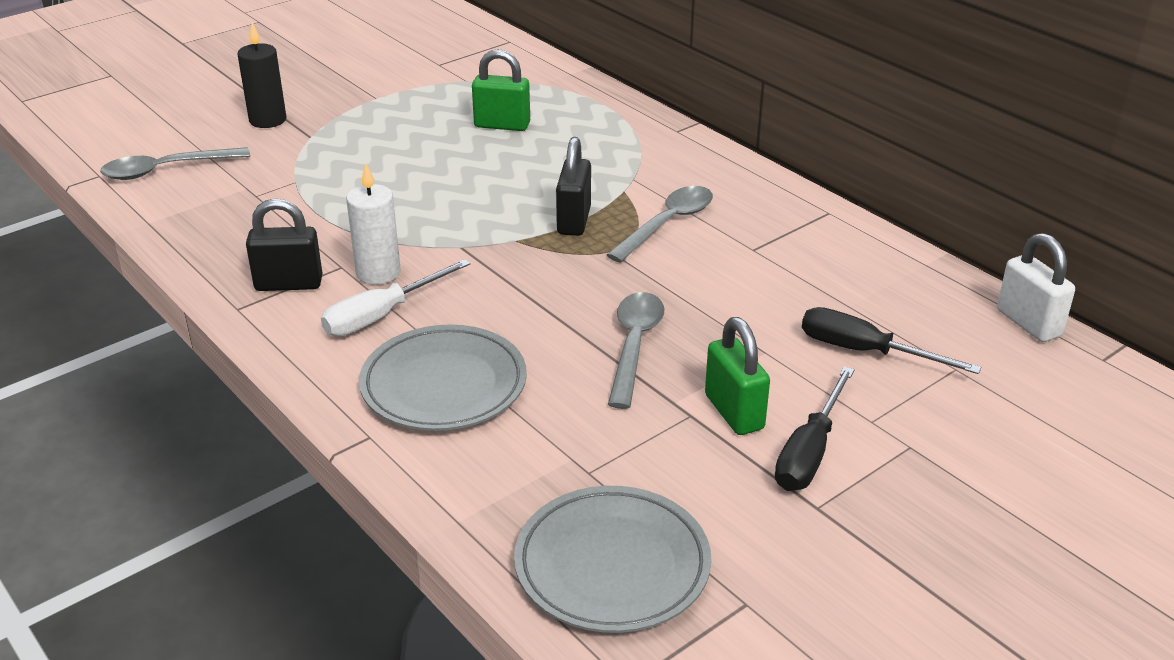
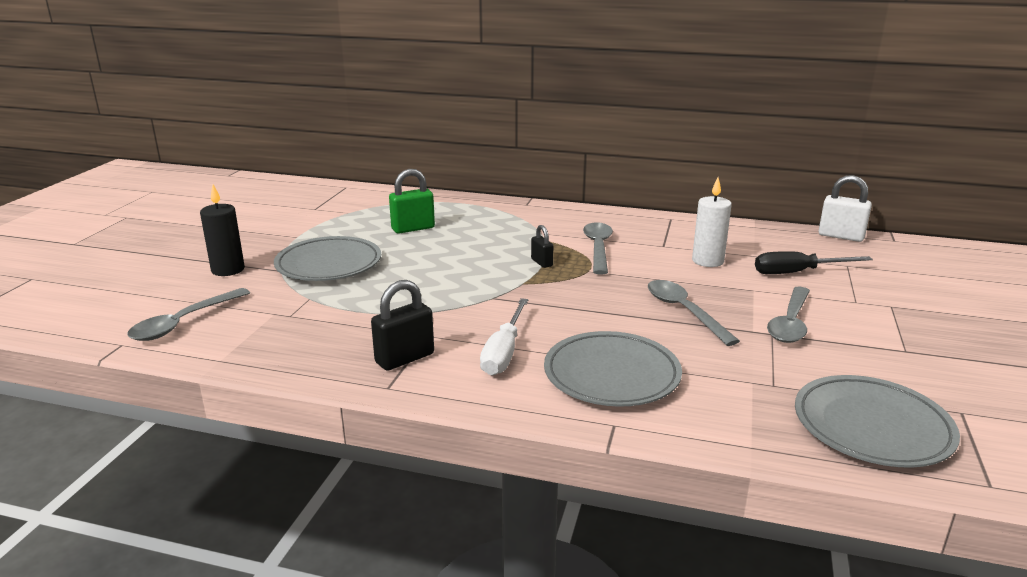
camera: 35 degrees left, 10 degrees down
white candle [346,162,401,285] -> white candle moved to [692,177,732,267]
black padlock [556,137,591,236] -> black padlock [531,225,553,268], size x0.59
green padlock [705,317,770,435] -> grey spoon [767,287,810,343]
black screwdriver [775,366,855,491] -> none
none -> grey plate [274,236,381,281]

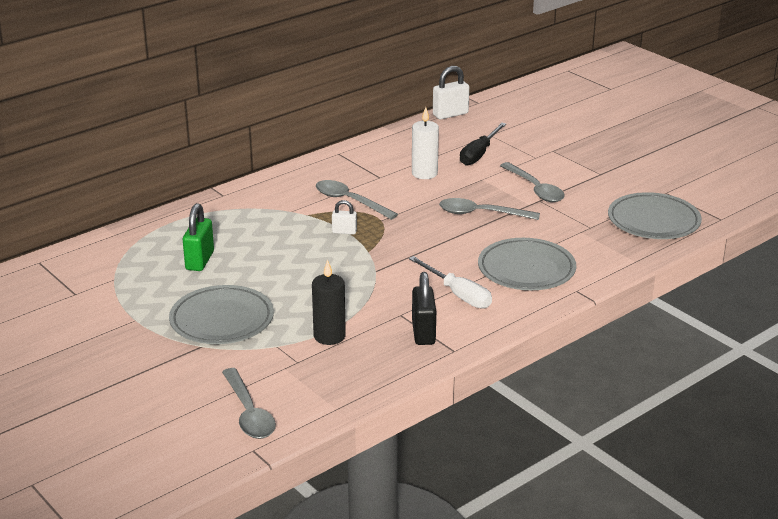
camera: 55 degrees left, 5 degrees up
black candle [200,185,245,276] -> black candle moved to [312,259,346,345]
black padlock [531,225,553,268] -> white padlock [332,200,357,235]

